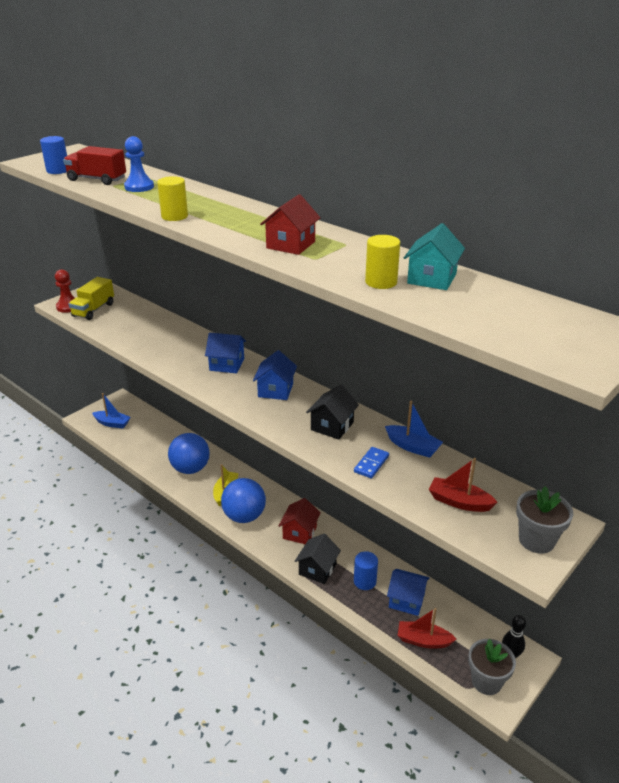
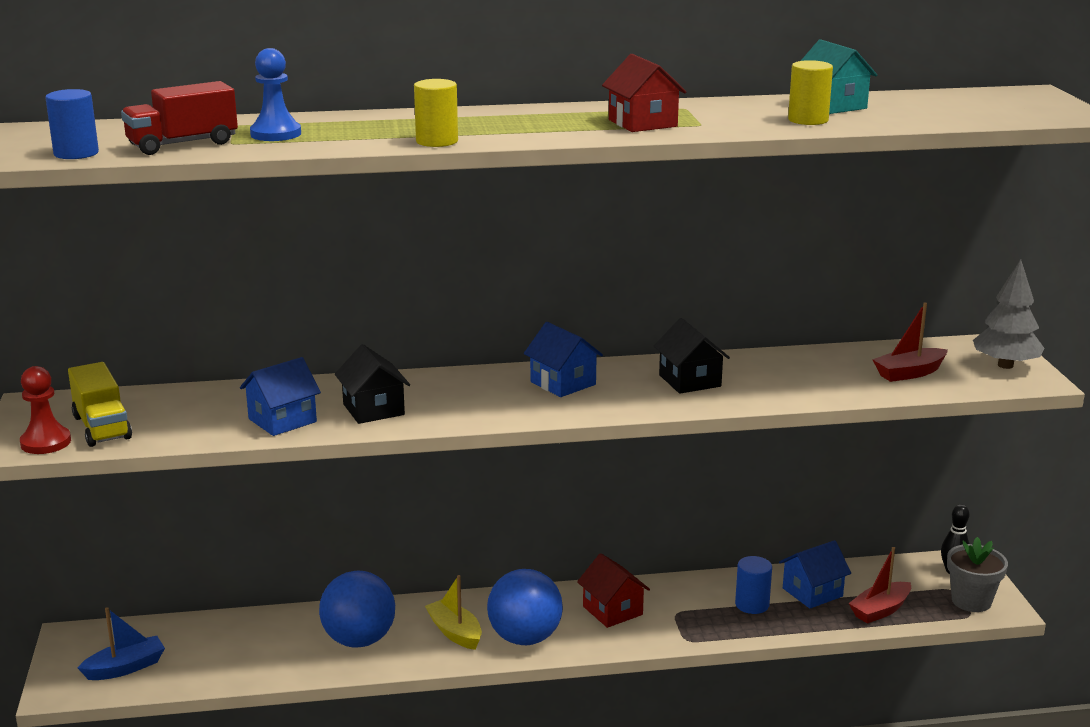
camera: 50 degrees left, 10 degrees down
blue house [205,333,246,373] -> blue house moved to [240,357,321,436]
black house [295,534,341,584] -> black house moved to [335,344,410,424]
blue domino [354,447,389,478] -> none
blue boat [385,401,443,458] -> none
grey flower pot [516,486,573,554] -> grey tree [973,259,1045,369]

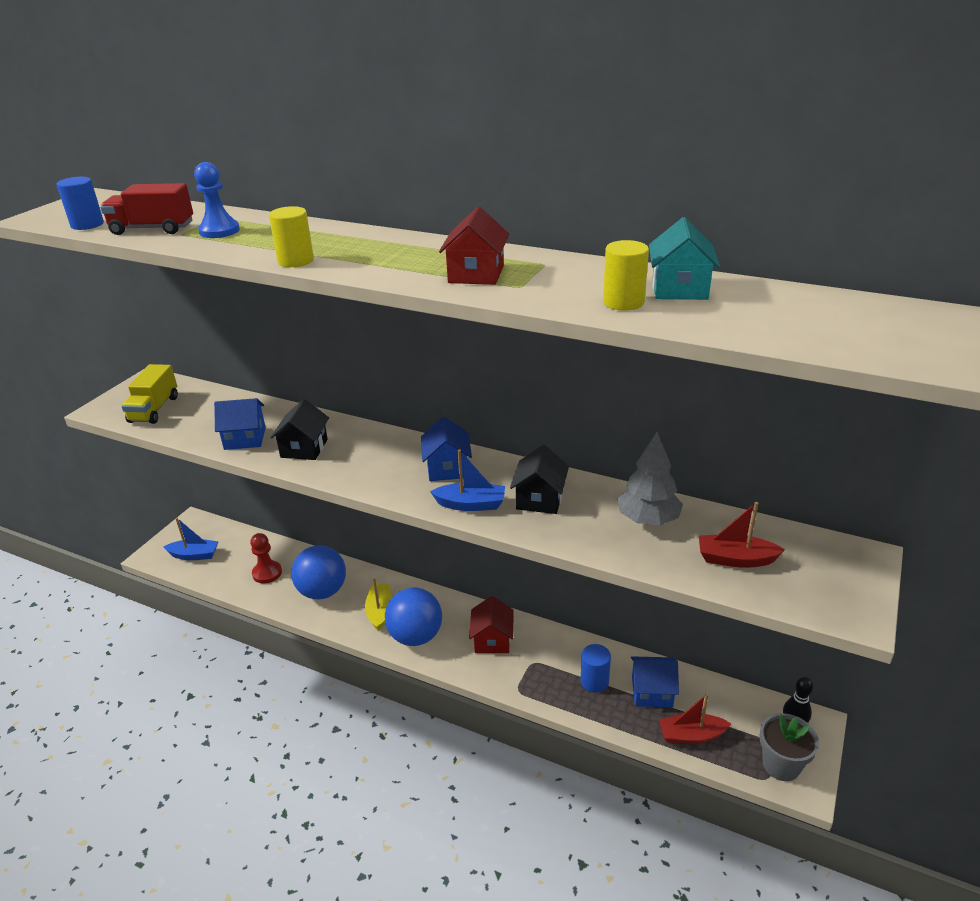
camera: 35 degrees right, 10 degrees up
red pawn [20,366,71,454] -> red pawn moved to [250,533,282,583]
grey tree [973,259,1045,369] -> grey tree moved to [617,432,683,525]
none -> blue boat [430,449,505,511]

